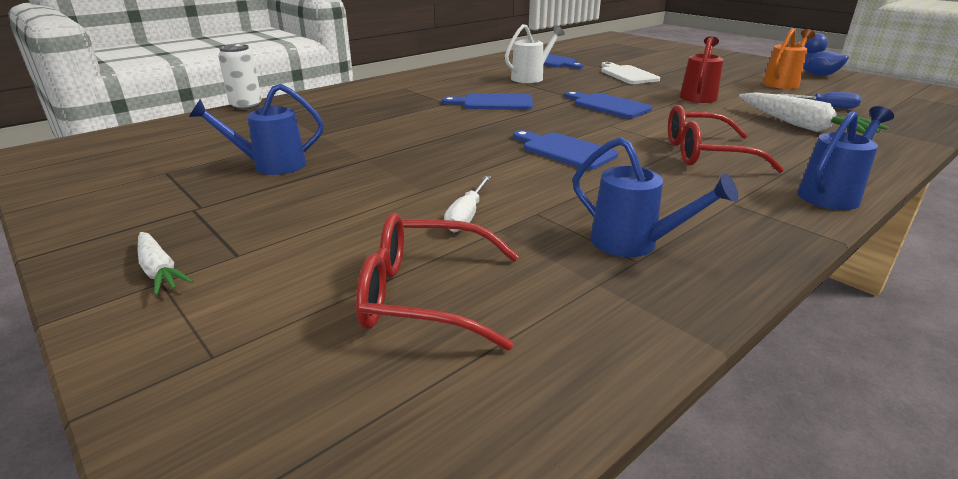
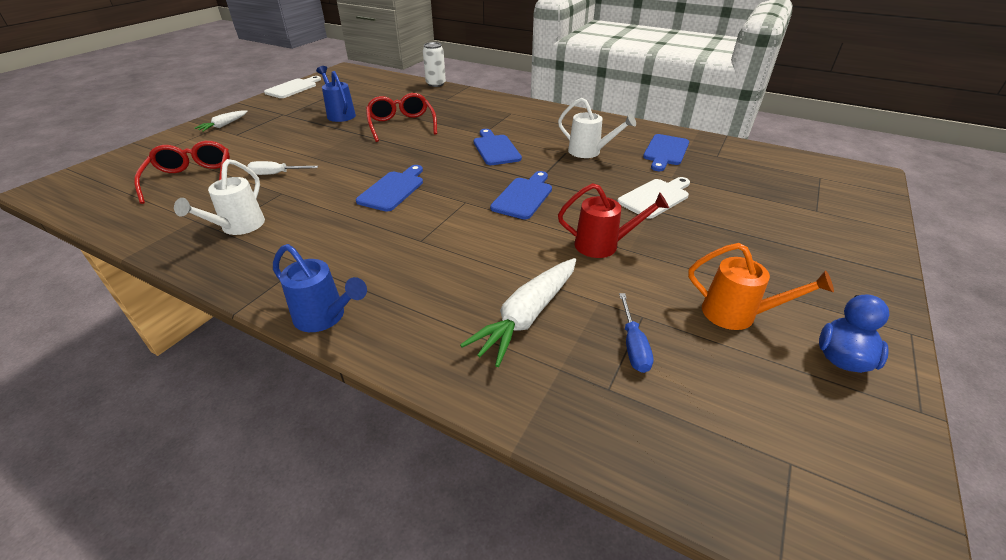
camera: 70 degrees right, 10 degrees up
blue watering can [572,137,738,257] -> white watering can [174,159,265,235]
red glasses [668,105,784,173] -> red glasses moved to [366,93,437,142]
none -> white cutting board [264,76,321,98]

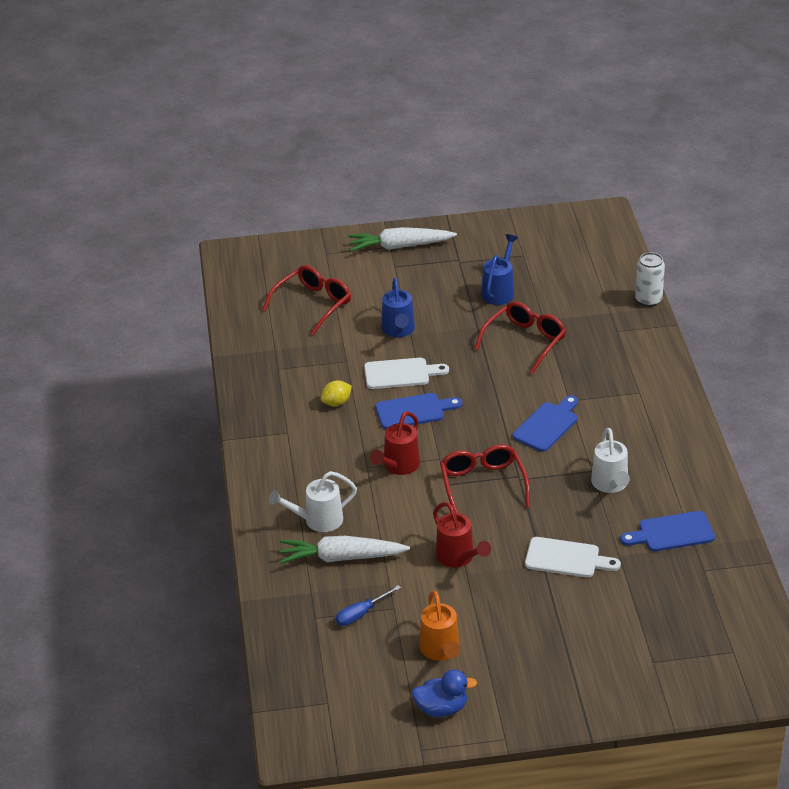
camera: 55 degrees right, 0 degrees up
white watering can [174,159,265,235] -> white watering can moved to [269,471,357,532]
white carrot [194,110,248,132] -> white carrot [347,227,457,252], size x1.79
white screwdriver [248,161,318,175] -> none
white cutting board [264,76,321,98] -> white cutting board moved to [364,358,449,389]
blue watering can [273,244,367,332] -> blue watering can moved to [382,277,415,337]
blue cutting board [490,171,552,219] -> red glasses [440,444,530,513]
none -> yellow lemon [321,380,352,406]
none -> red watering can [370,411,420,475]

